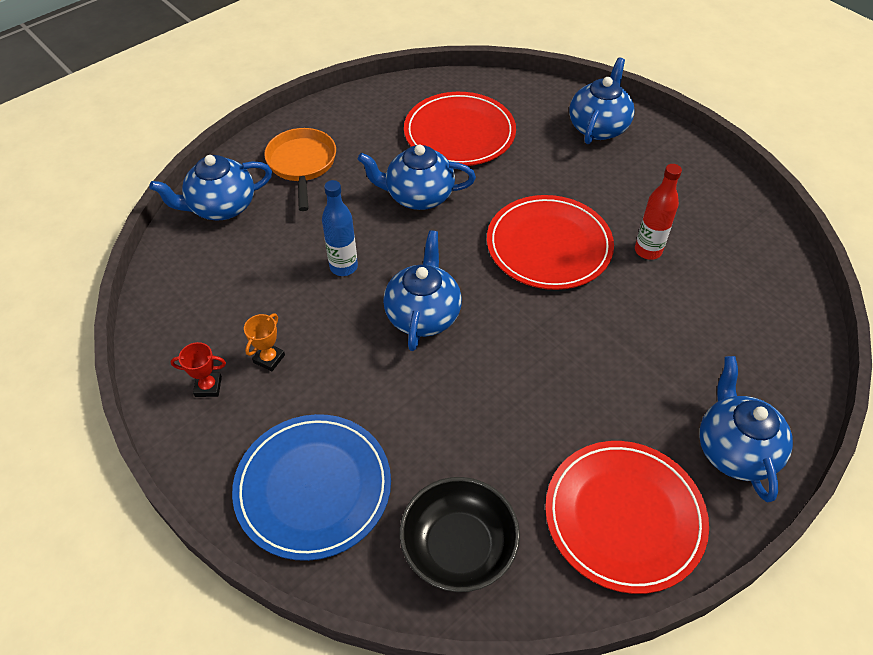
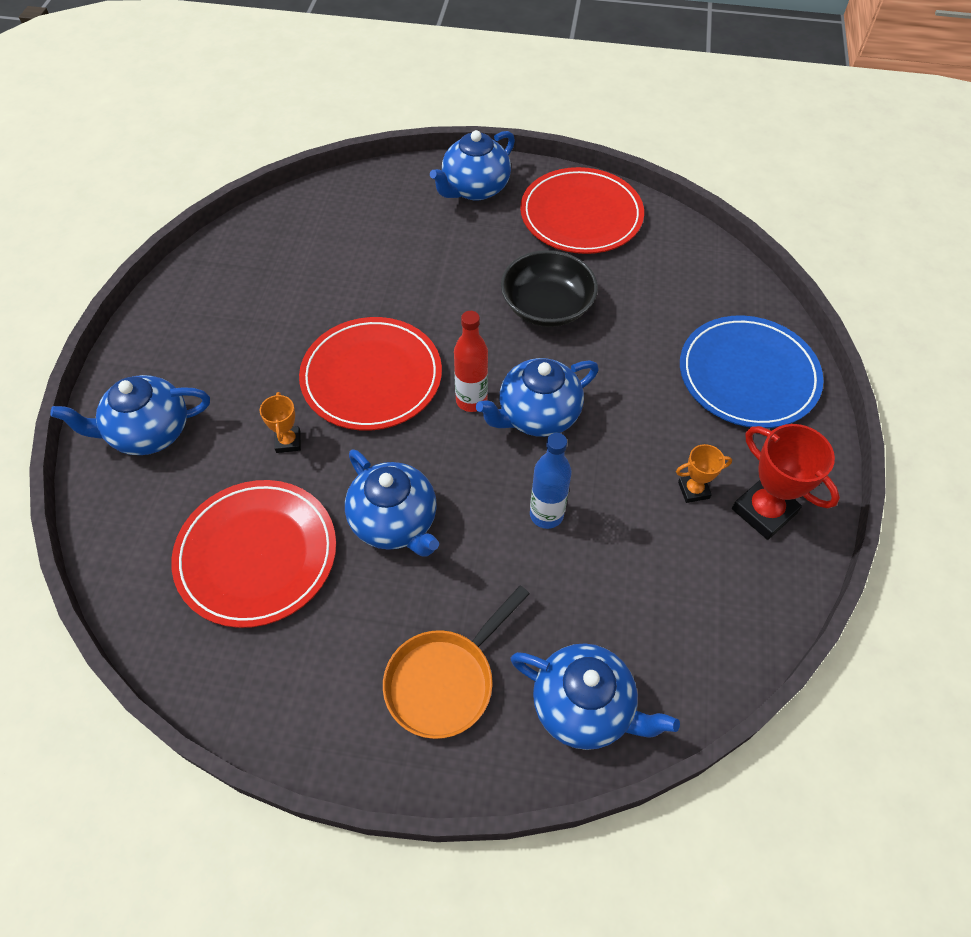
camera: 130 degrees left, 5 degrees up
red trophy [171,342,226,397] -> red trophy [732,424,840,540], size x1.83
black bowl [400,477,520,592] -> black bowl moved to [501,250,598,327]
red bottle [635,164,682,260] -> red bottle moved to [454,311,488,412]
none -> orange trophy [260,392,301,453]

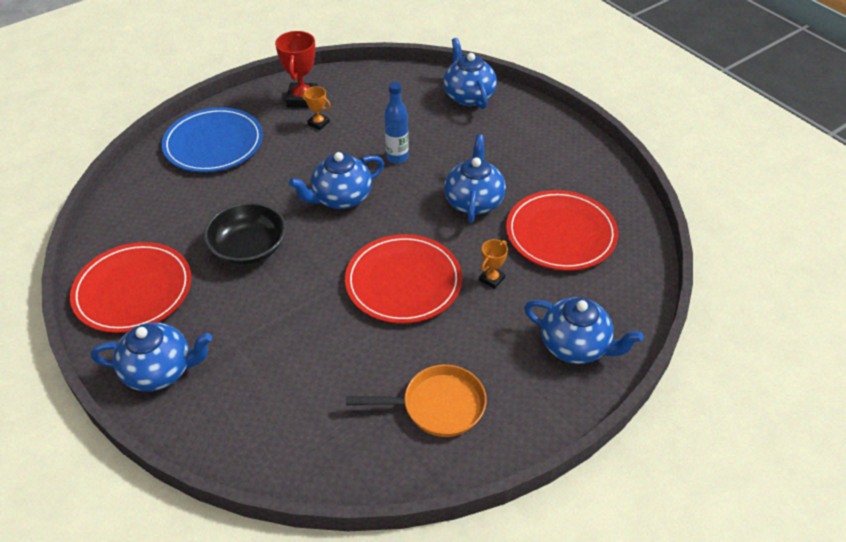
camera: 135 degrees left, 10 degrees down
orange pan [383,585,530,739] -> orange pan moved to [346,365,487,437]
red bottle [454,311,488,412] -> none
blue teapot [476,358,599,437] -> blue teapot turned 135 degrees clockwise [289,152,384,209]

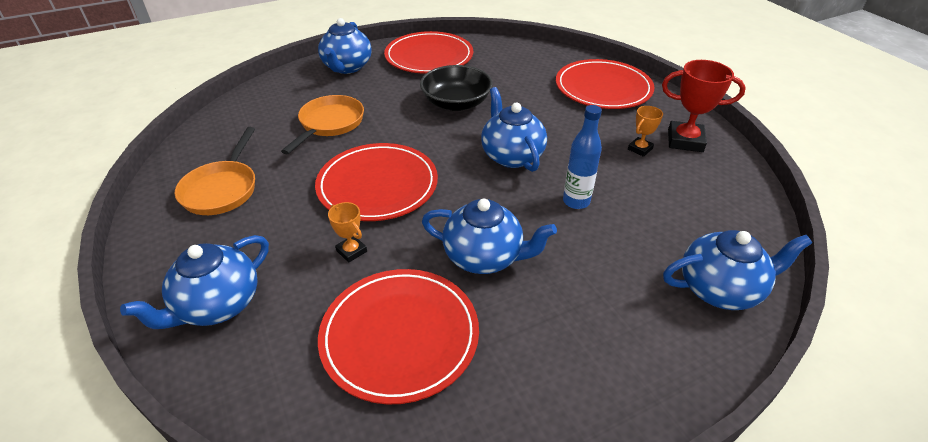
camera: 100 degrees right, 5 degrees down
blue plate [162,107,263,172] -> red plate [556,59,654,109]
none -> orange pan [281,95,364,155]

